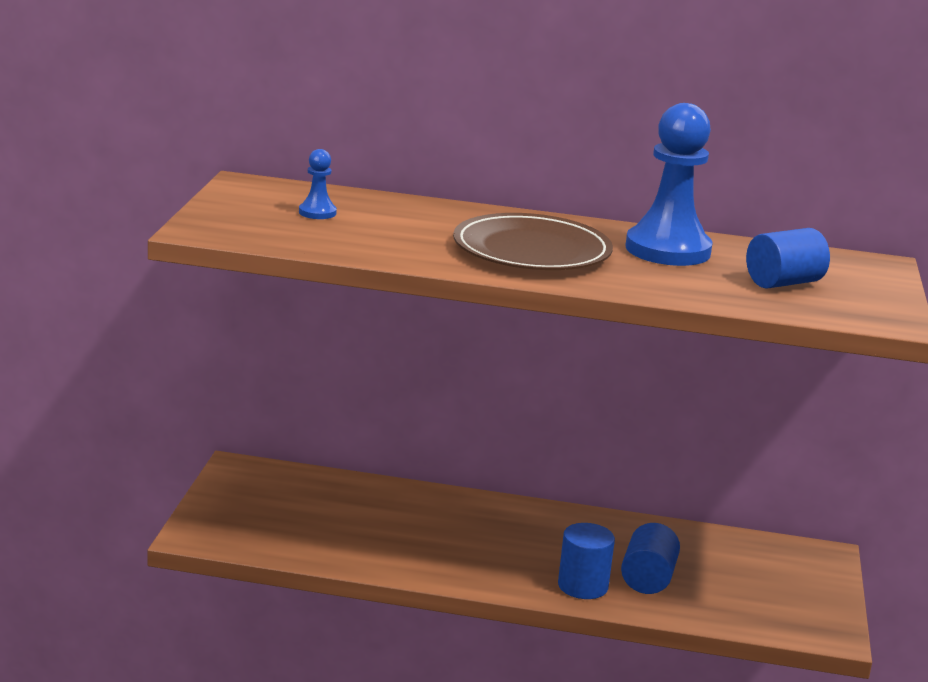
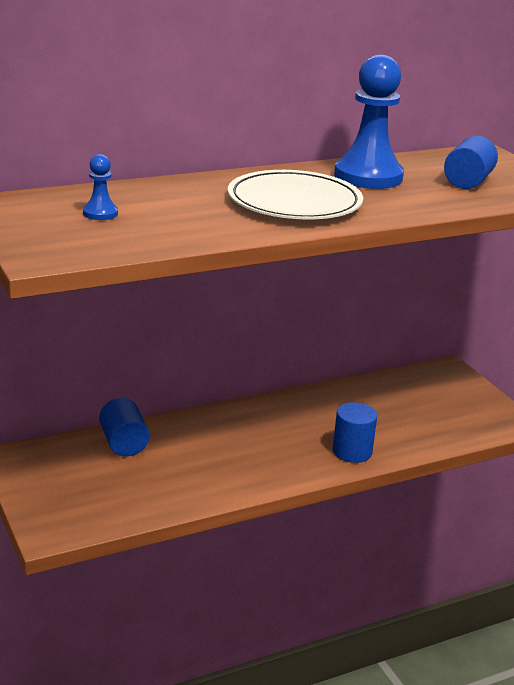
camera: 35 degrees left, 5 degrees up
brown plate [453,213,613,270] -> white plate [228,170,363,220]
blue cylinder [621,523,680,594] -> blue cylinder moved to [99,398,150,457]

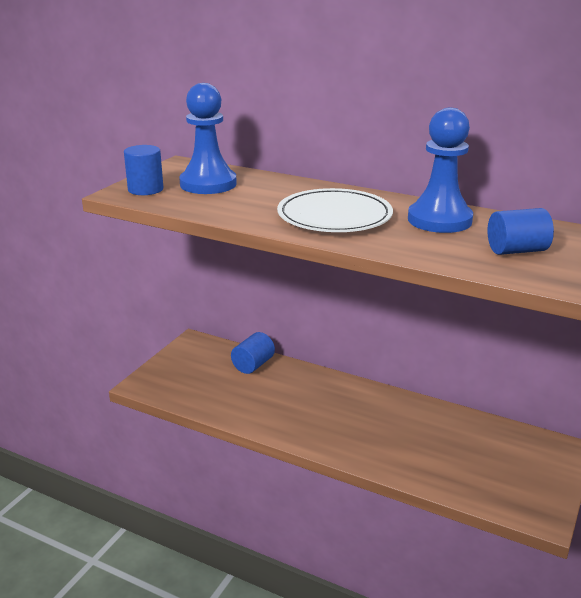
camera: 55 degrees right, 0 degrees up
blue pawn [83,154,118,220] -> blue pawn [179,83,237,194], size x2.25
blue cylinder [333,402,377,463] -> blue cylinder moved to [124,145,164,195]

